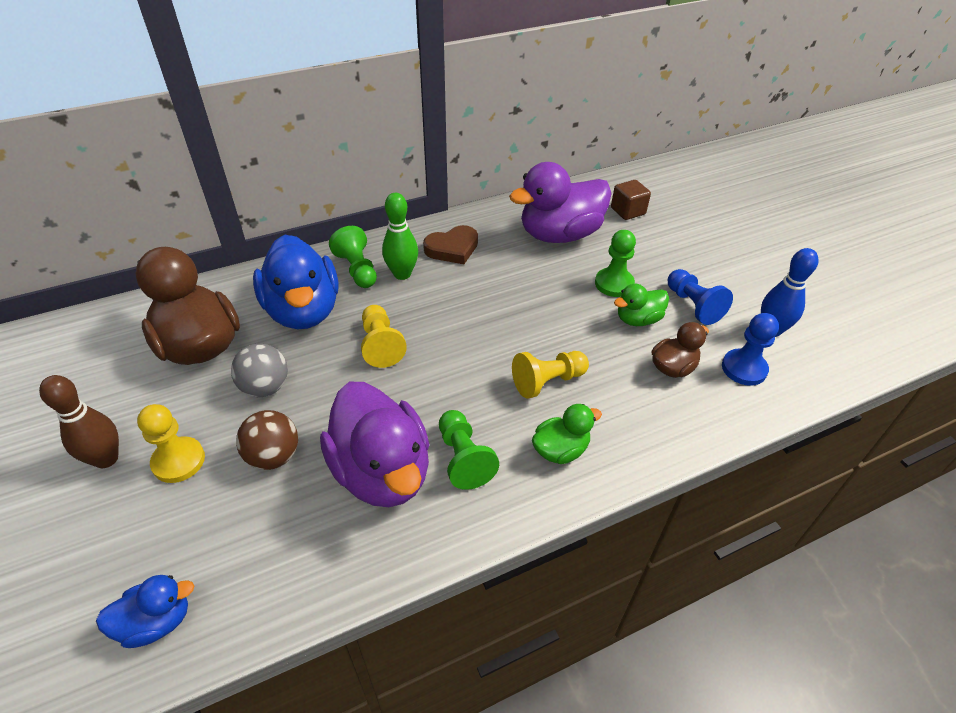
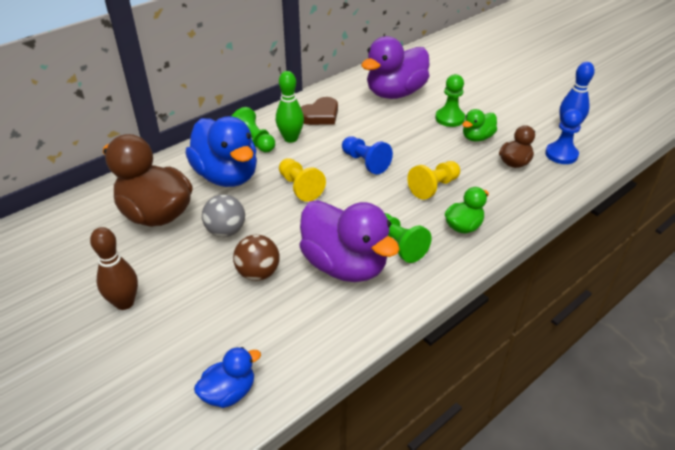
camera: 15 degrees left, 5 degrees down
yellow pawn [137,404,205,483] -> none
brown cube [611,180,651,220] -> none
blue pawn [668,269,733,325] -> blue pawn moved to [342,136,393,175]

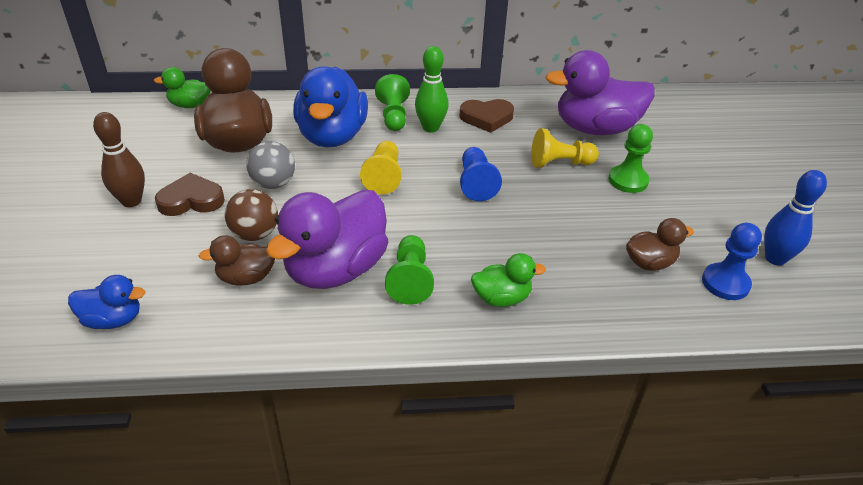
camera: 35 degrees right, 0 degrees up
purple duck [299,200,400,282] -> purple duck turned 45 degrees clockwise [266,190,388,289]
yellow pawn [407,161,460,200] -> yellow pawn moved to [531,128,599,168]
green duck [462,109,497,142] -> green duck moved to [154,67,211,108]
none -> brown heart [155,173,225,216]
none -> brown duck [199,235,275,286]

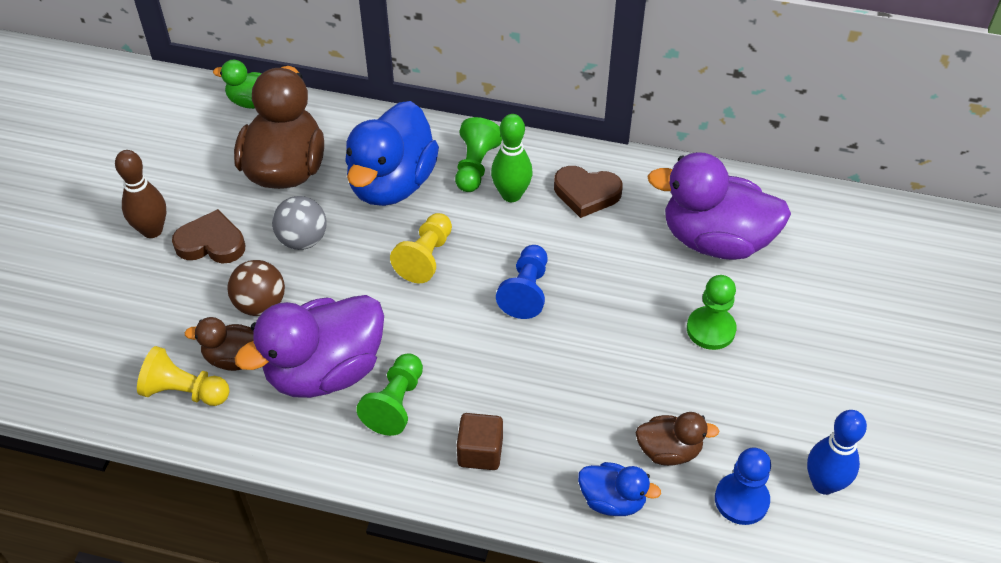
camera: 20 degrees right, 10 degrees up
blue duck [68,275,145,329] -> blue duck moved to [578,462,661,516]
green duck [471,253,546,307] -> brown cube [456,413,503,470]
yellow pawn [531,128,599,168] -> yellow pawn moved to [137,346,230,406]

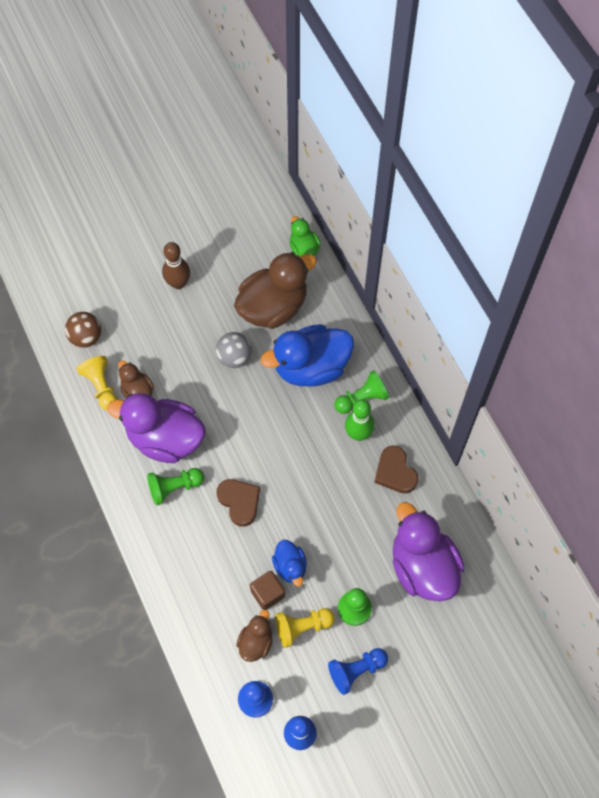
camera: 50 degrees right, 15 degrees up
brown heart [172,209,245,264] -> brown heart moved to [216,479,260,527]
brown ball [227,260,285,316] -> brown ball moved to [65,312,101,348]
yellow pawn [390,213,452,283] -> yellow pawn moved to [275,608,335,648]
brown cube [456,413,503,470] -> brown cube moved to [250,571,285,610]
blue pawn [496,245,548,319] -> blue pawn moved to [328,648,388,695]
blue duck [578,462,661,516] -> blue duck moved to [272,540,307,586]
brown duck [636,412,719,466] -> brown duck turned 120 degrees counterclockwise [236,610,273,662]

